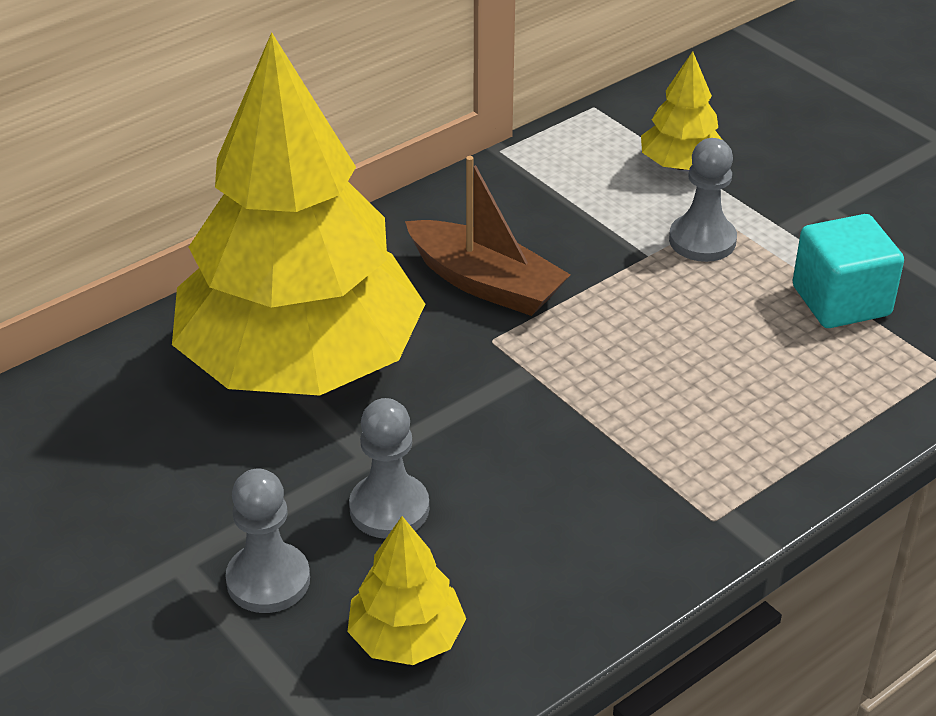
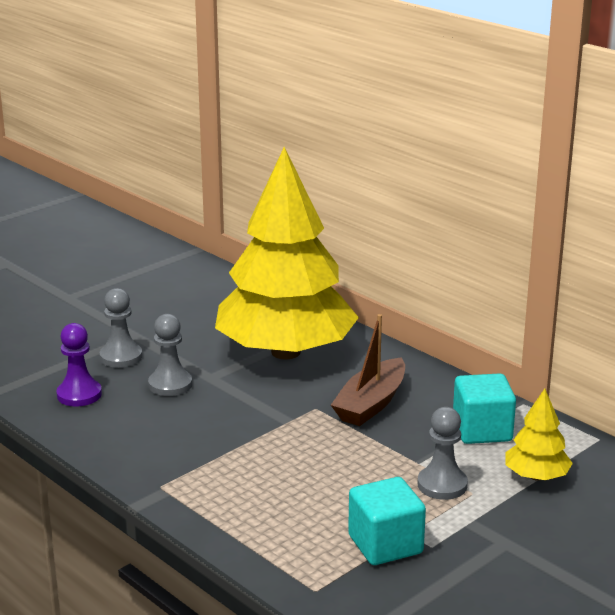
camera: 85 degrees right, 15 degrees down
yellow tree [347,516,466,665] -> purple pawn [56,323,102,407]
none -> turquoise cube [453,373,516,444]

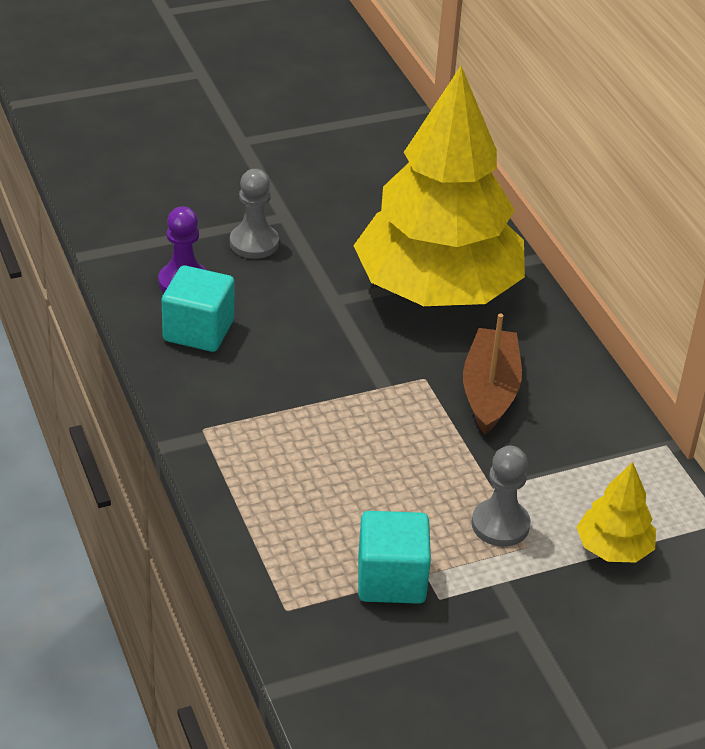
camera: 20 degrees right, 15 degrees up
grey pawn [148,314,192,396] -> none
brown boat [331,314,405,426] -> brown boat turned 135 degrees clockwise [463,314,522,435]
turquoise cube [453,373,516,444] -> turquoise cube moved to [162,266,234,352]

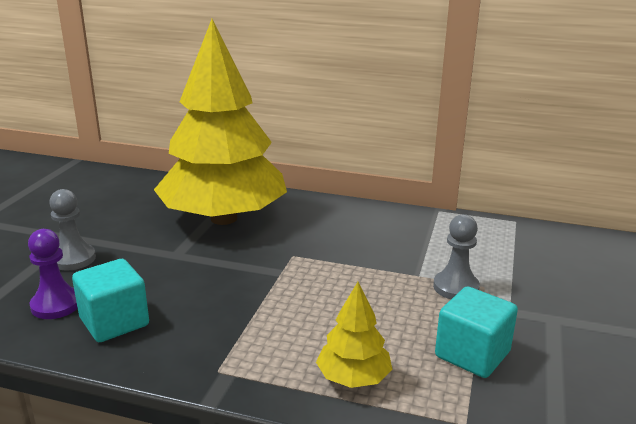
camera: 50 degrees left, 15 degrees down
brown boat [463,314,522,435] -> none
yellow tree [576,462,656,563] -> yellow tree moved to [316,282,393,388]

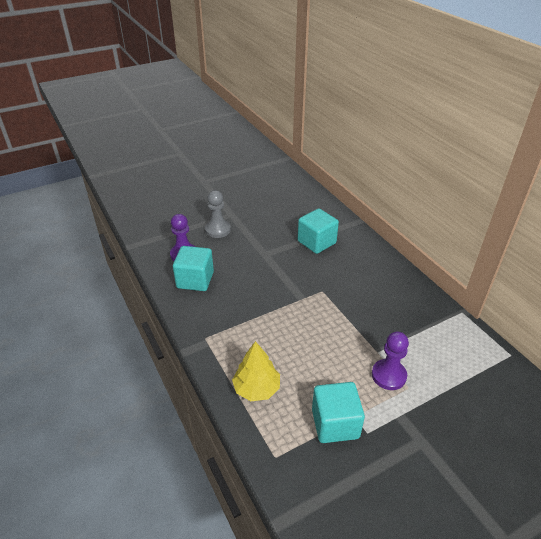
camera: 45 degrees right, 15 degrees up
yellow tree [154,19,287,225] -> turquoise cube [298,209,339,254]
grey pawn [433,214,480,299] -> purple pawn [372,331,409,390]

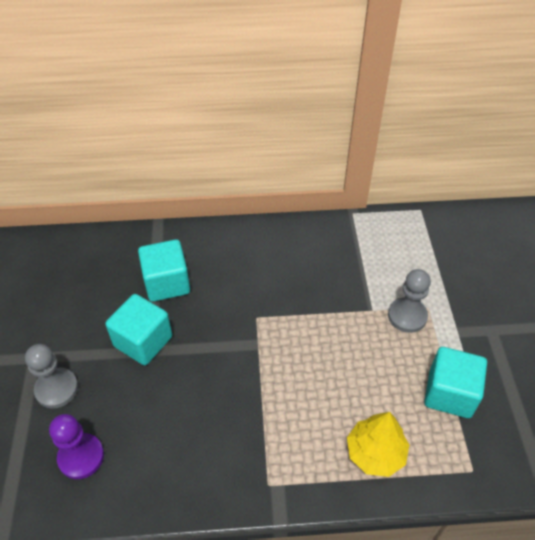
camera: 65 degrees left, 10 degrees up
turquoise cube [173,246,214,291] -> turquoise cube moved to [105,294,172,365]
purple pawn [372,331,409,390] -> grey pawn [388,269,431,333]

